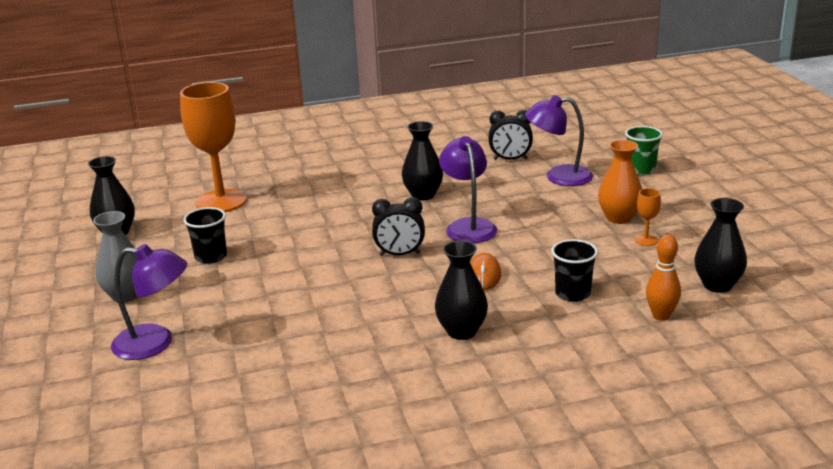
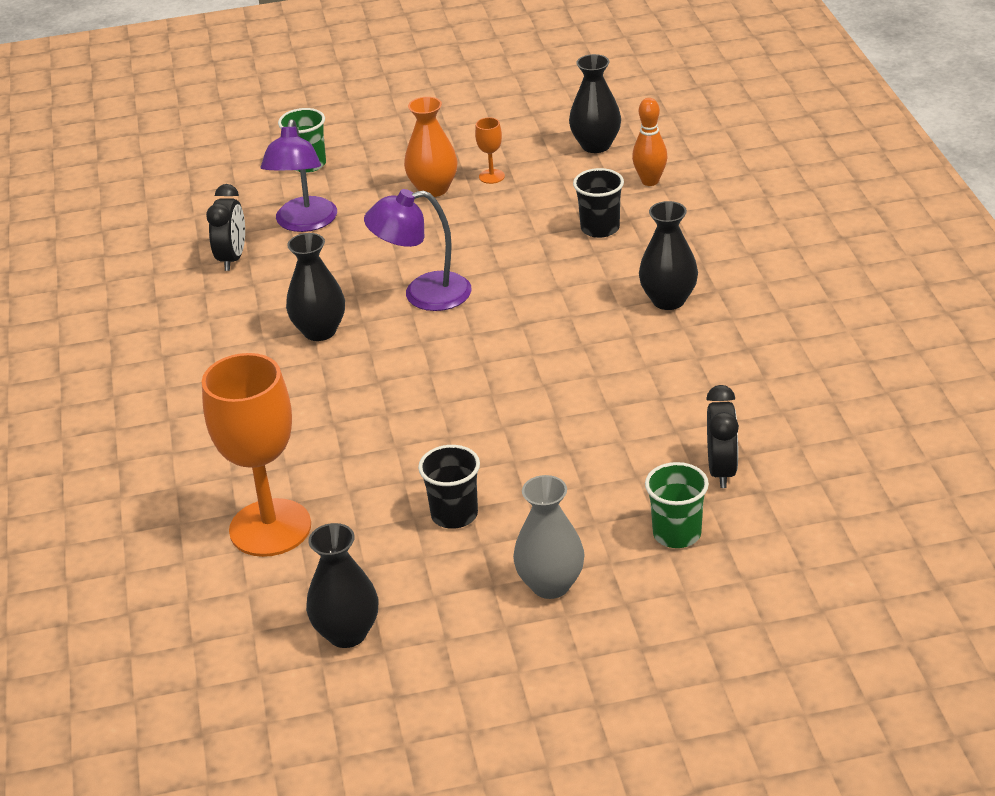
camera: 85 degrees left, 10 degrees up
purple lamp [111,244,187,360] -> green cup [645,462,709,548]
black clock [372,197,425,256] -> black clock moved to [706,385,739,488]
orange mouse [470,253,501,291] -> none

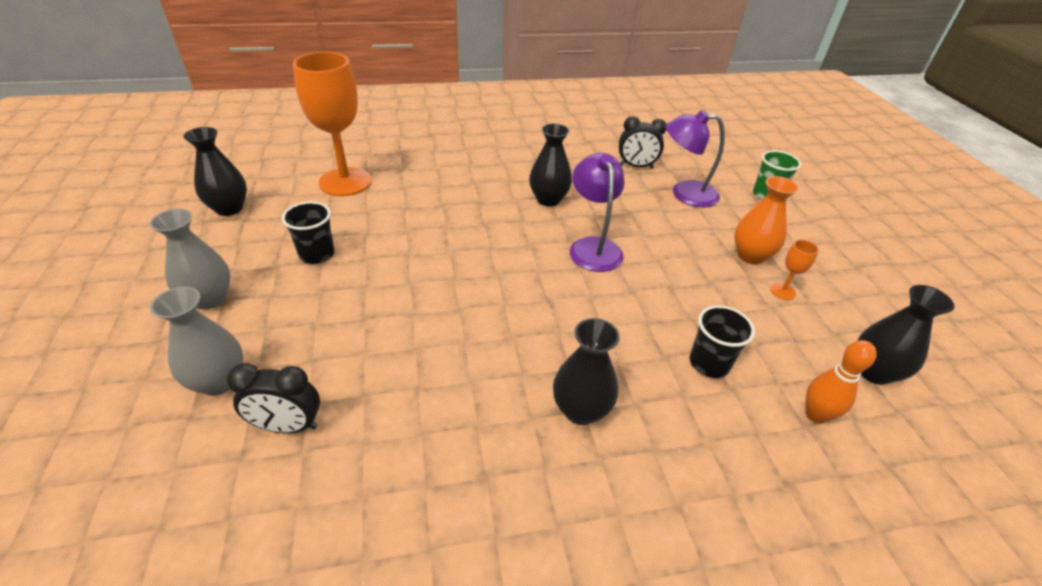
camera: 85 degrees right, 5 degrees up
green cup [645,462,709,548] -> grey vase [150,287,243,396]

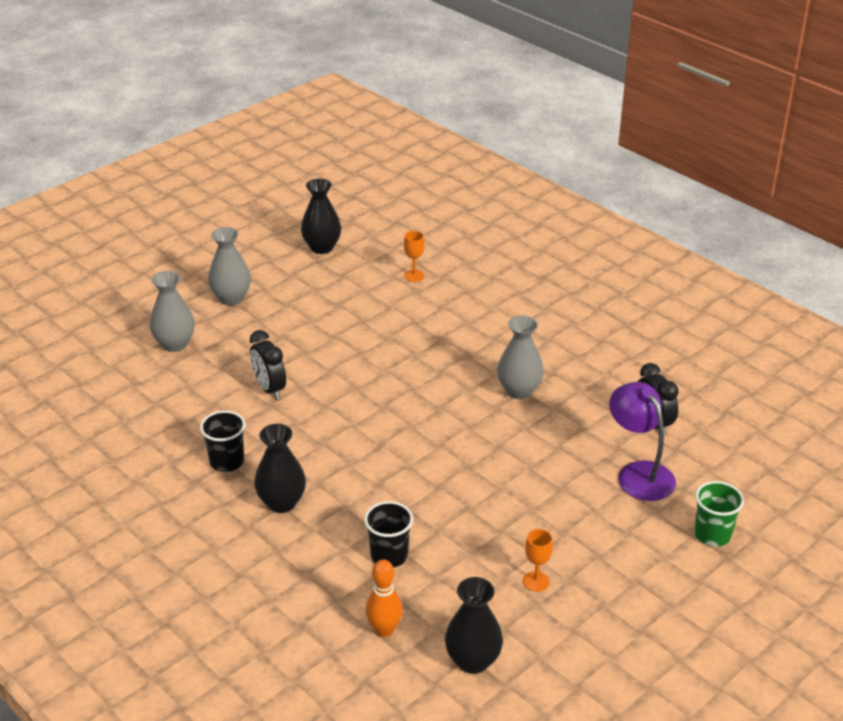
camera: 60 degrees right, 5 degrees down
black clock [227,363,320,433] -> black clock moved to [250,330,286,399]
black cup [282,201,335,264] -> black cup moved to [200,411,246,472]
orange goblet [293,52,372,196] -> orange goblet [404,231,425,282], size x0.40
black vase [529,123,572,207] -> grey vase [497,316,544,399]
purple lamp [570,153,625,272] -> none
orange vase [734,176,799,264] -> none

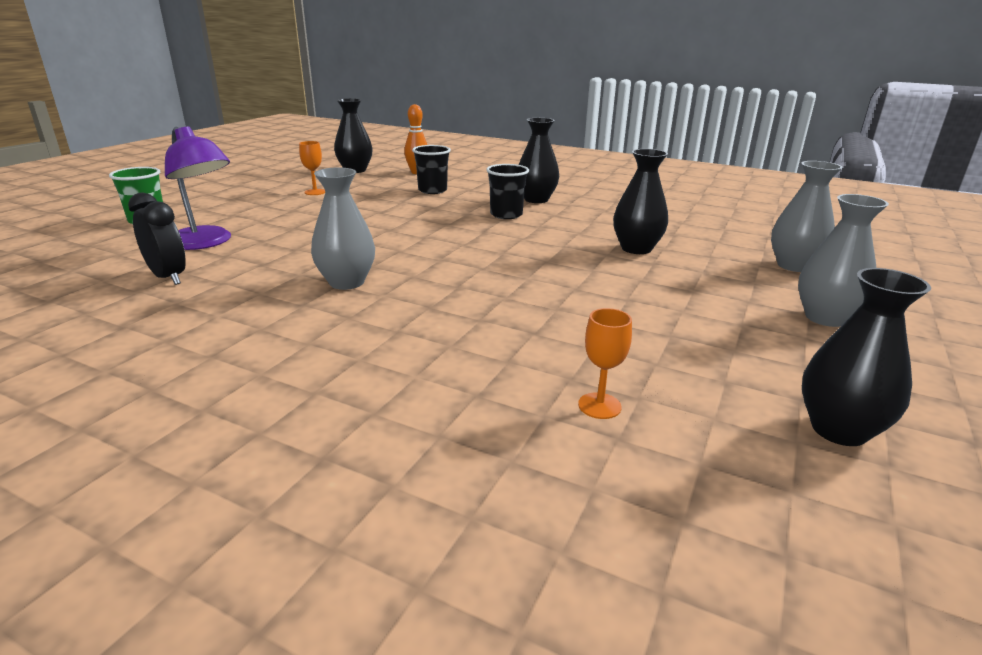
camera: 160 degrees right, 10 degrees down
black cup [200,411,246,472] -> black cup moved to [486,164,529,219]
black clock [250,330,286,399] -> black vase [613,149,668,254]

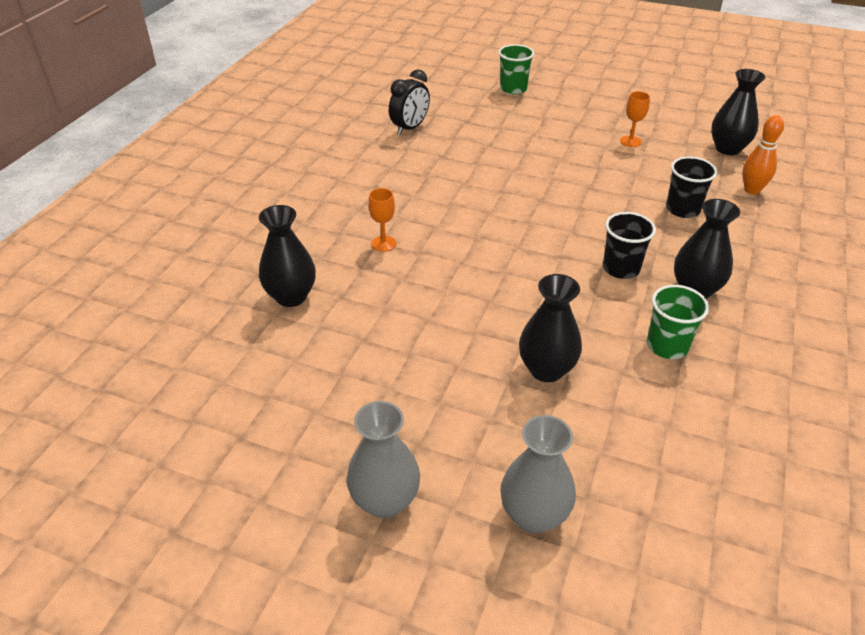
camera: 85 degrees right, 15 degrees up
purple lamp [165,127,231,250] -> none
grey vase [311,168,375,290] -> none
orange goblet [578,308,632,419] -> orange goblet moved to [369,188,396,252]
black vase [802,268,931,446] -> black vase moved to [259,205,316,307]
none -> green cup [647,285,709,359]

